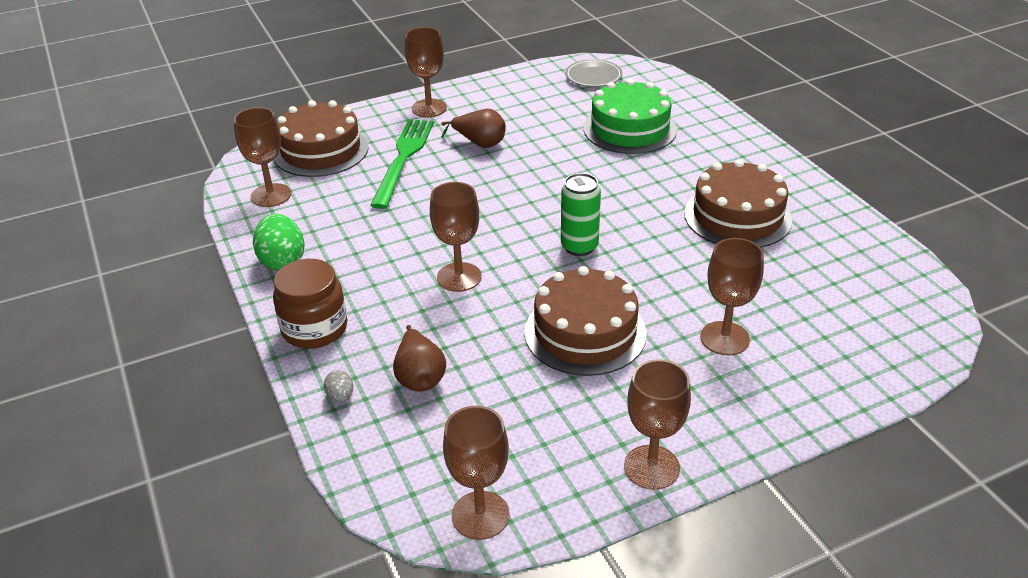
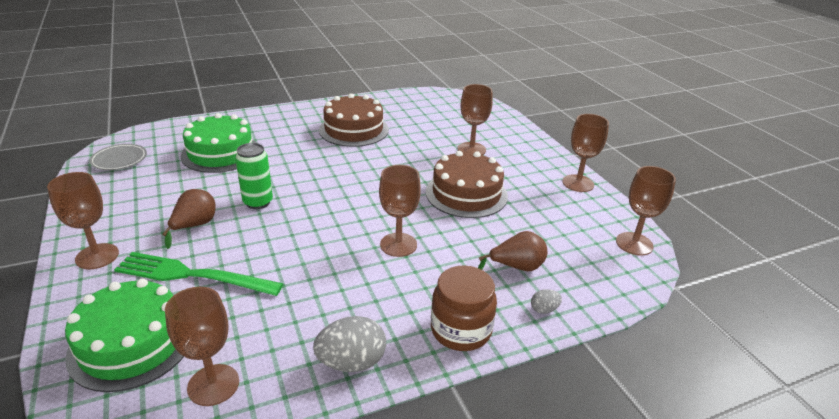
camera: 90 degrees left, 5 degrees down
green egg [253,214,305,271] -> grey egg [313,316,386,372]
brown cake [274,100,369,177] -> green cake [65,279,184,392]
green can [561,173,601,256] -> green can moved to [235,143,273,209]

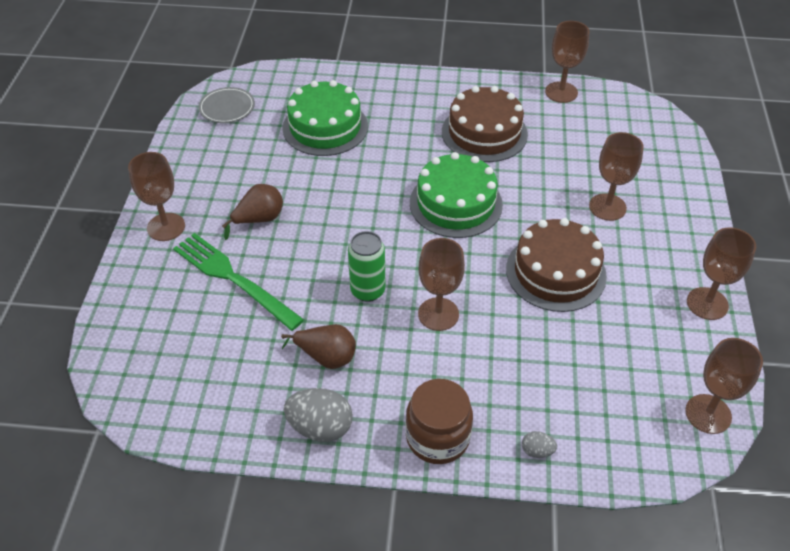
camera: 30 degrees right, 15 degrees up
green cake [65,279,184,392] -> green cake moved to [410,152,503,238]
brown goblet [165,287,239,406] -> brown goblet moved to [545,21,589,103]
green can [235,143,273,209] -> green can moved to [348,231,385,302]
brown pear [478,231,547,271] -> brown pear moved to [281,324,356,369]

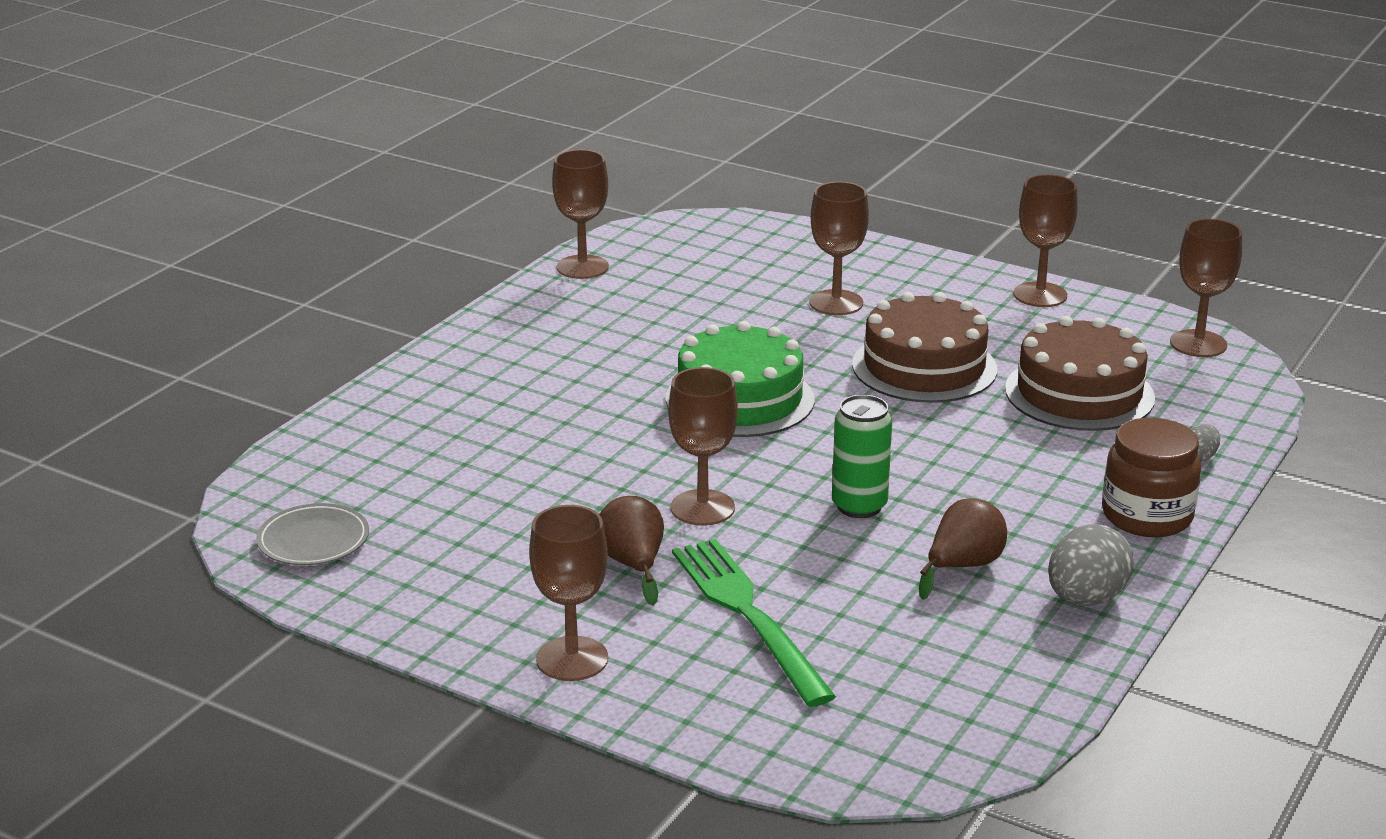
camera: 65 degrees left, 20 degrees down
green fork [173,233,304,331] -> green fork turned 90 degrees clockwise [672,539,836,707]
green cake [282,80,368,156] -> none
brown goblet [418,238,465,331] -> brown goblet moved to [668,367,738,526]
brown cake [442,86,528,162] -> brown cake moved to [1005,316,1155,431]

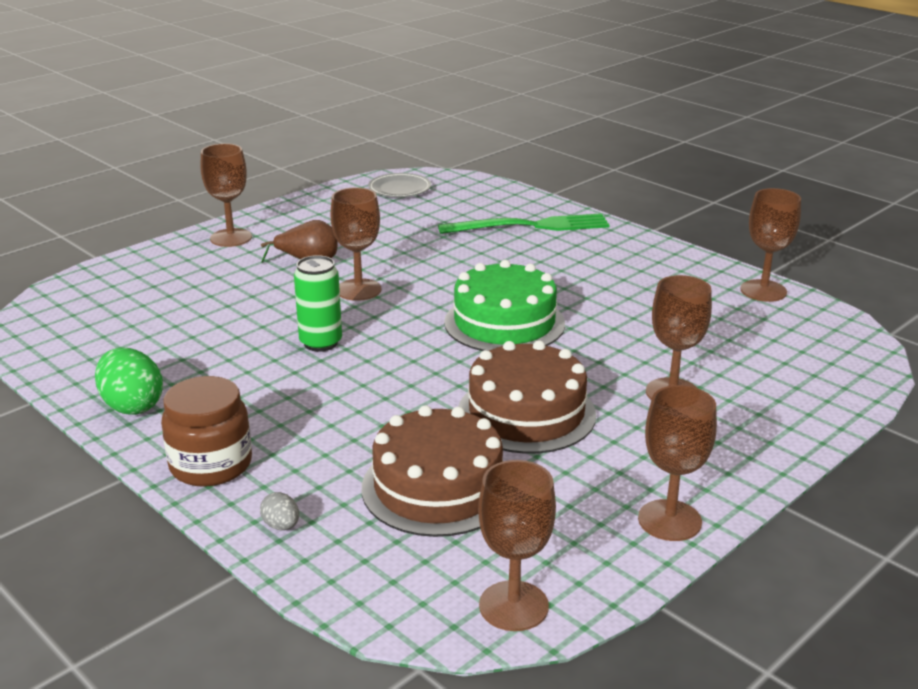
camera: 105 degrees right, 0 degrees up
green fork [672,539,836,707] -> green fork moved to [438,213,609,234]
brown pear [919,498,1007,600] -> none
grey egg [1048,524,1134,606] -> green egg [95,348,163,415]

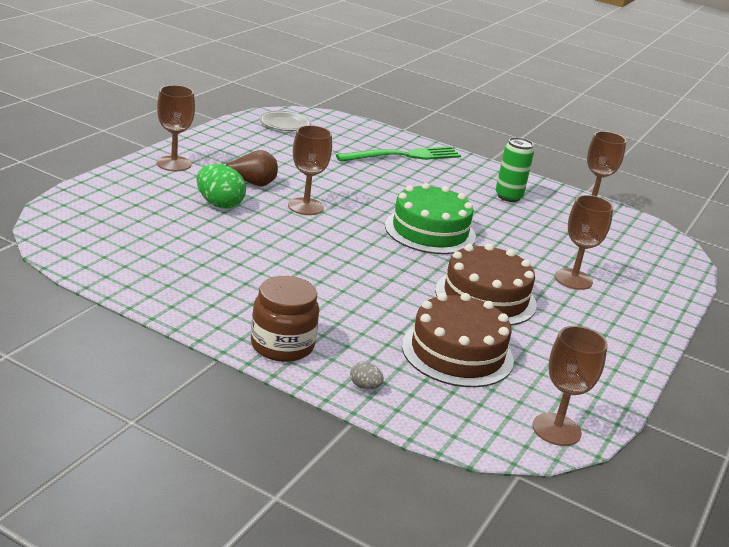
camera: 20 degrees left, 0 degrees up
green egg [95,348,163,415] -> green egg moved to [197,164,246,209]
green can [294,255,342,352] -> green can moved to [496,137,534,202]
brown goblet [638,385,717,541] -> none

